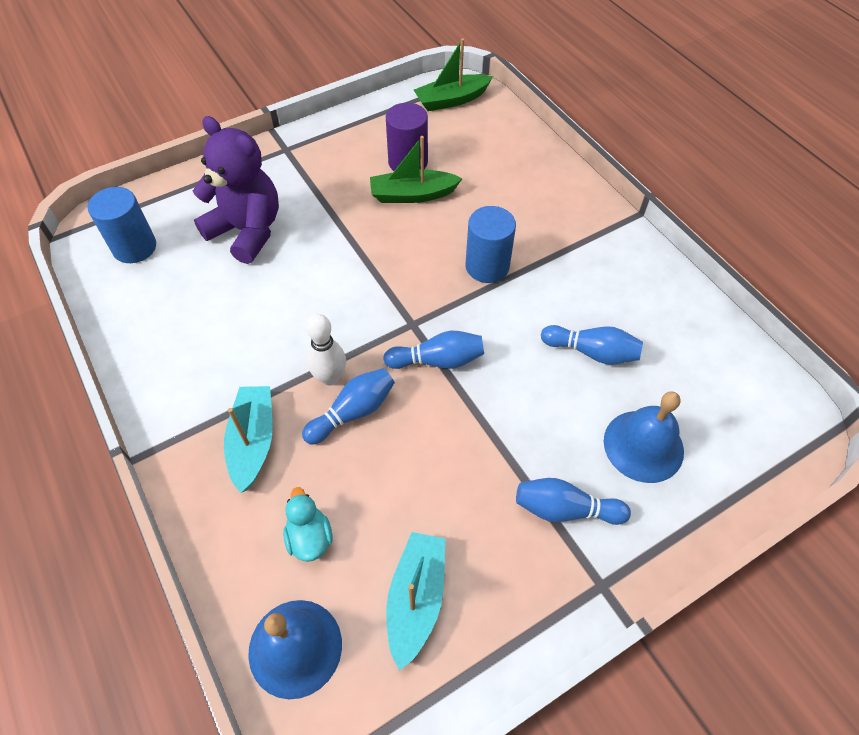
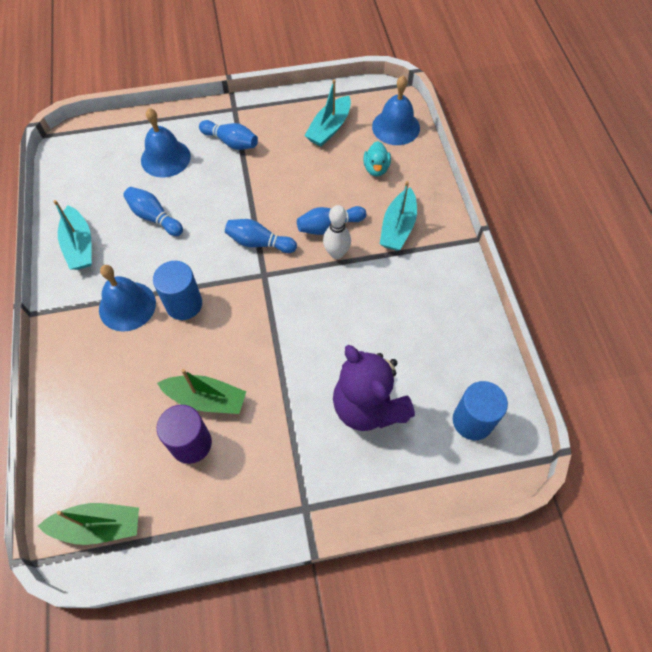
camera: 160 degrees left, 5 degrees up
none -> turquoise boat [53,200,92,270]
none -> blue bell [99,265,156,332]

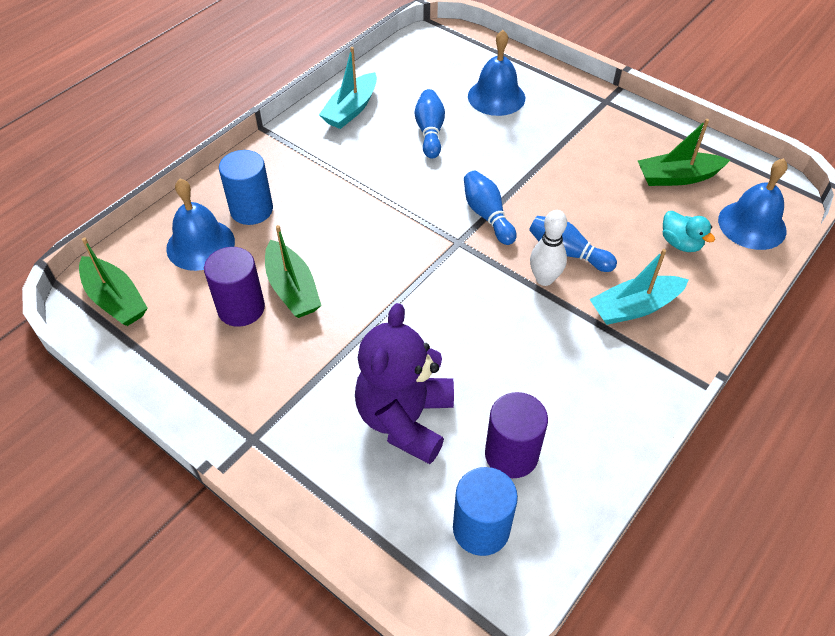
camera: 50 degrees right, 10 degrees down
blue bell [99,265,156,332] -> blue bell moved to [166,179,235,271]
blue cylinder [153,261,202,320] -> blue cylinder moved to [219,150,273,225]
blue bowling pin [199,120,258,150] -> none
turquoise boat [304,79,351,147] -> green boat [638,119,730,186]
turquoise duck [363,141,391,176] -> turquoise duck turned 90 degrees counterclockwise [663,211,715,252]
none -> purple cylinder [485,392,548,478]

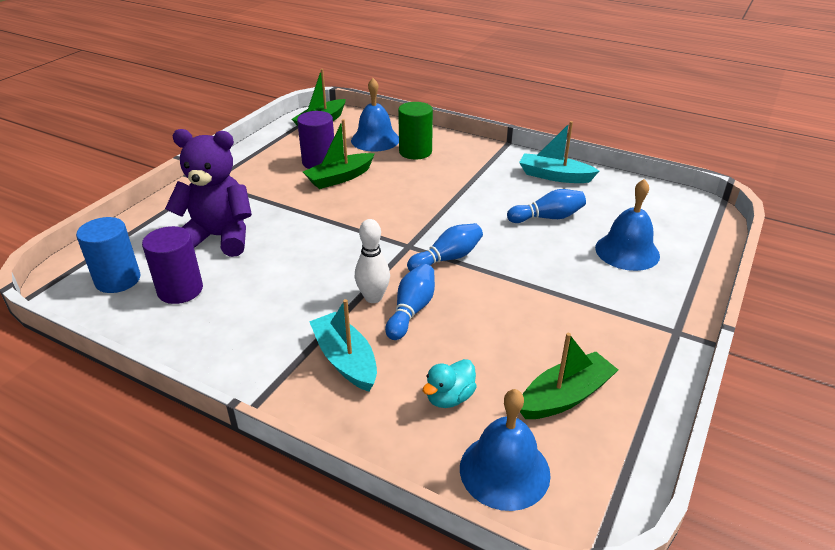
camera: 80 degrees right, 15 degrees down
blue cylinder [219,150,273,225] -> green cylinder [398,102,433,159]
green boat [638,119,730,186] -> green boat turned 75 degrees clockwise [520,333,618,419]

